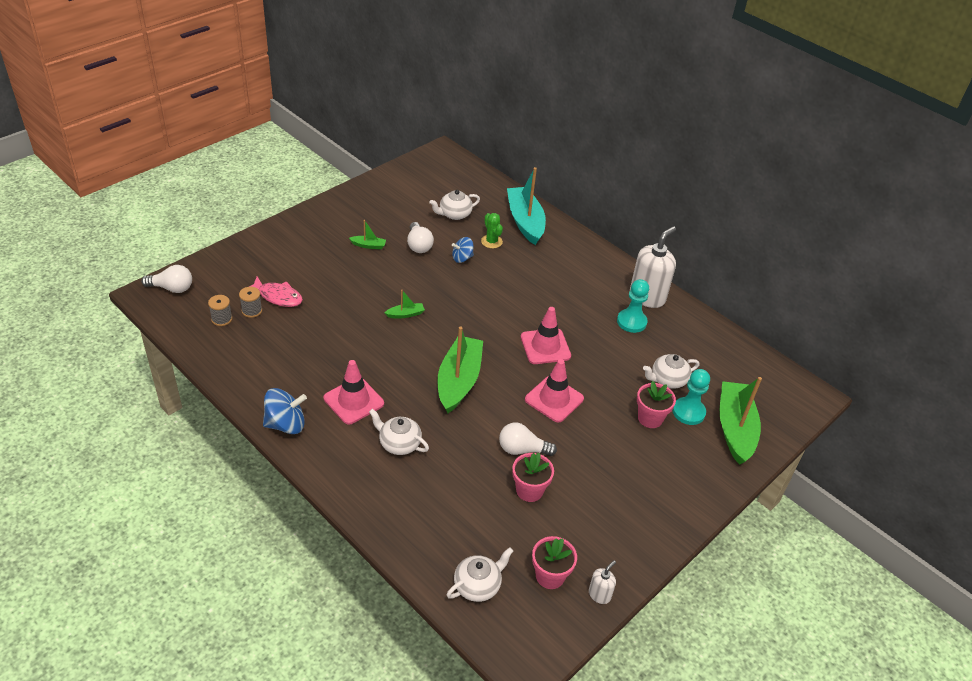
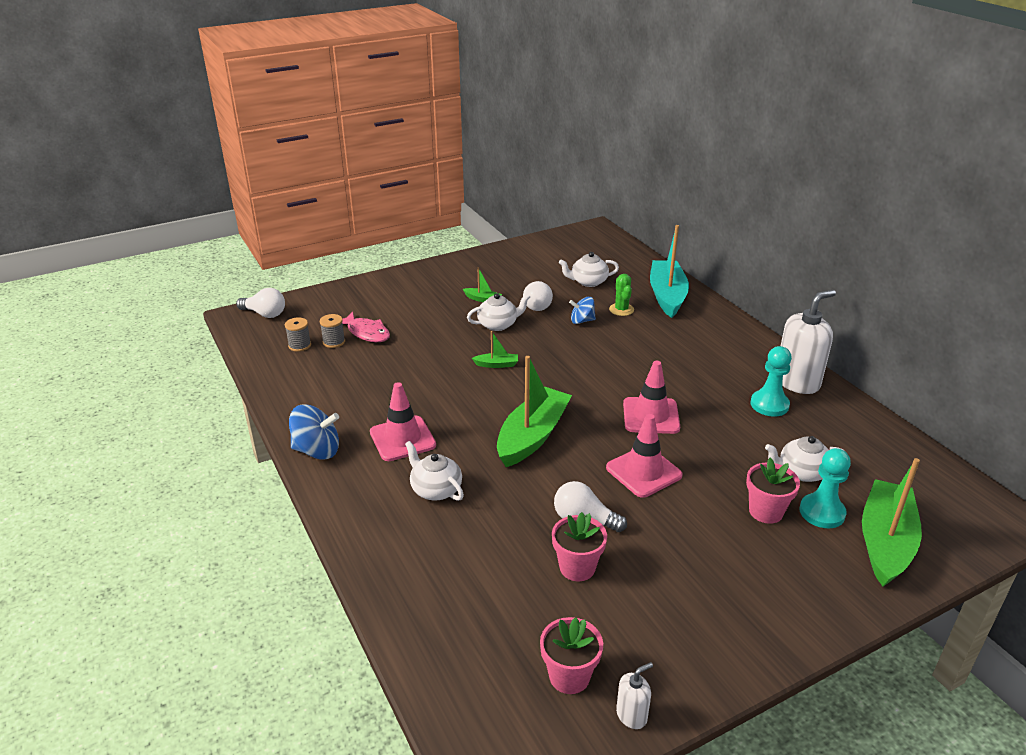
camera: 20 degrees right, 10 degrees down
white teapot [447,547,513,602] -> white teapot moved to [467,293,530,331]

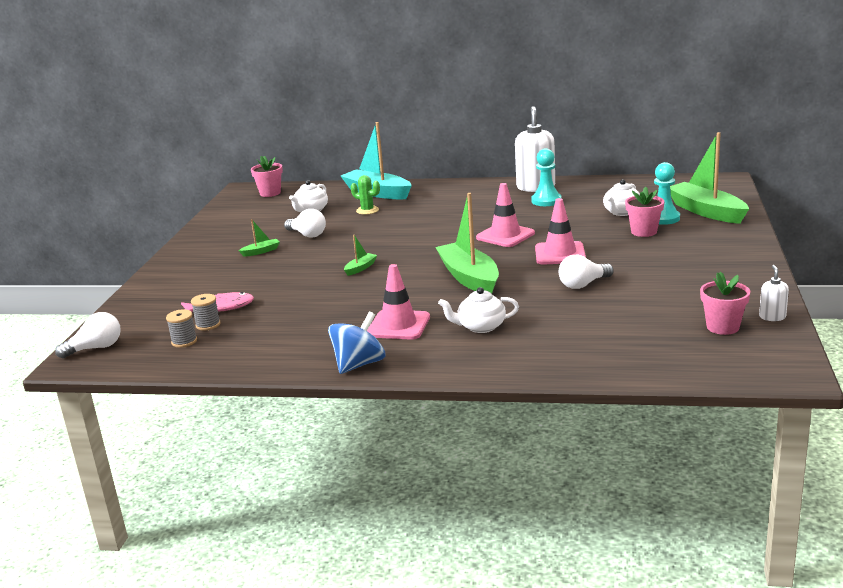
camera: 50 degrees left, 10 degrees down
white teapot [467,293,530,331] -> none
pink flower pot [552,512,607,581] -> pink flower pot moved to [251,156,283,197]
blue spinning top [569,297,596,324] -> none

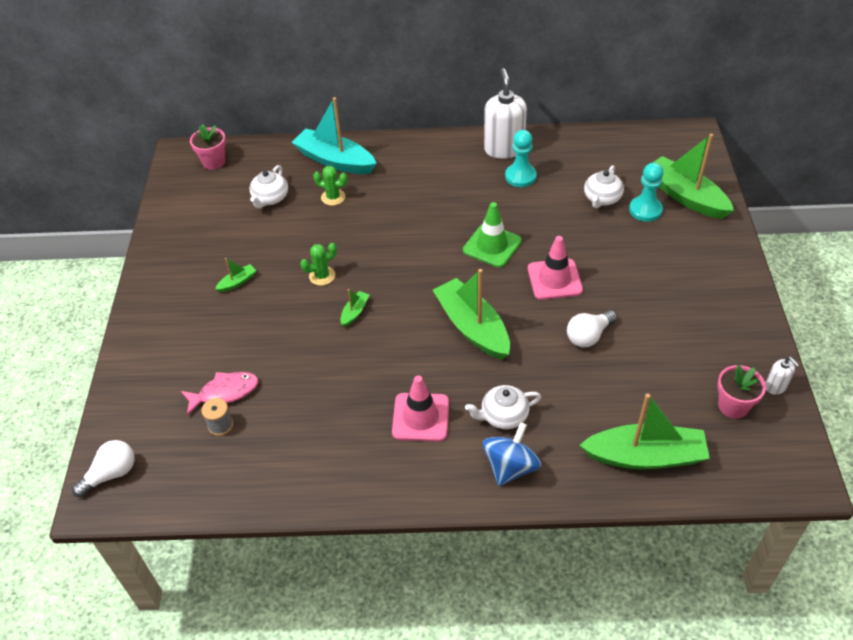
camera: 10 degrees left, 25 degrees up
grey spool [166,309,197,348] -> none
white light bulb [284,209,326,238] -> none
blue spinning top [328,312,386,374] -> blue spinning top moved to [482,422,541,486]
pink traffic cone [476,183,535,247] -> green traffic cone [463,202,522,268]
pink flower pot [625,187,664,237] -> none
white soap dispenser [759,265,789,321] -> white soap dispenser turned 150 degrees clockwise [766,357,799,395]
none -> green cactus [300,243,337,286]
none -> green boat [579,394,710,470]

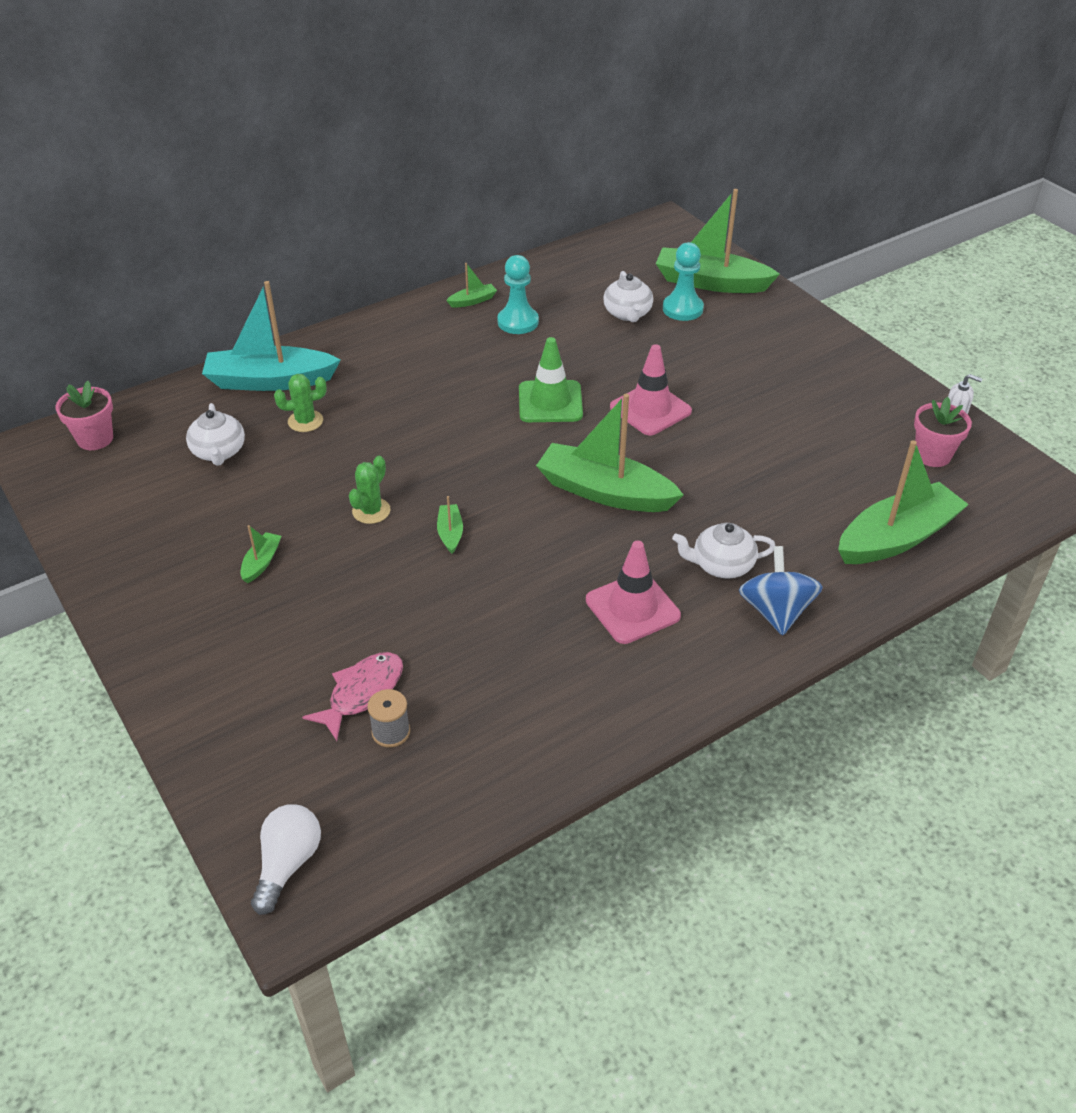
camera: 35 degrees left, 5 degrees down
white teapot [465,385,541,429] -> white teapot turned 45 degrees clockwise [672,523,775,579]
white soap dispenser [484,68,527,159] -> green boat [446,263,497,308]
white light bulb [567,310,617,347] -> none

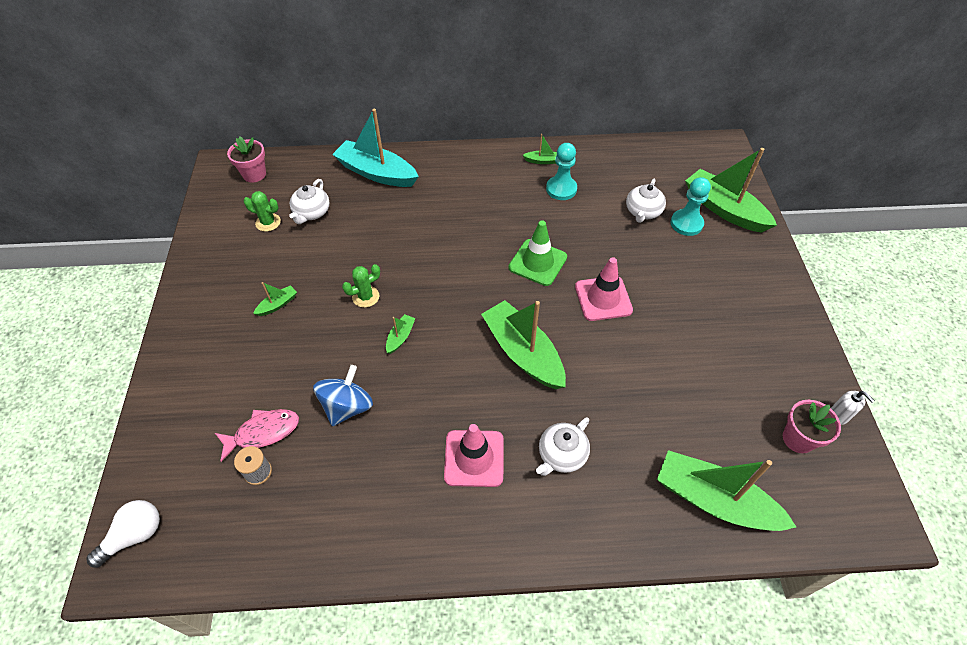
camera: 30 degrees right, 10 degrees up
green cactus [274,374,327,432] -> green cactus moved to [244,191,281,232]
white teapot [672,523,775,579] -> white teapot turned 75 degrees counterclockwise [536,417,590,476]
blue spinning top [739,546,823,635] -> blue spinning top moved to [313,365,373,426]
green boat [838,440,969,564] -> green boat turned 150 degrees counterclockwise [657,450,796,531]

